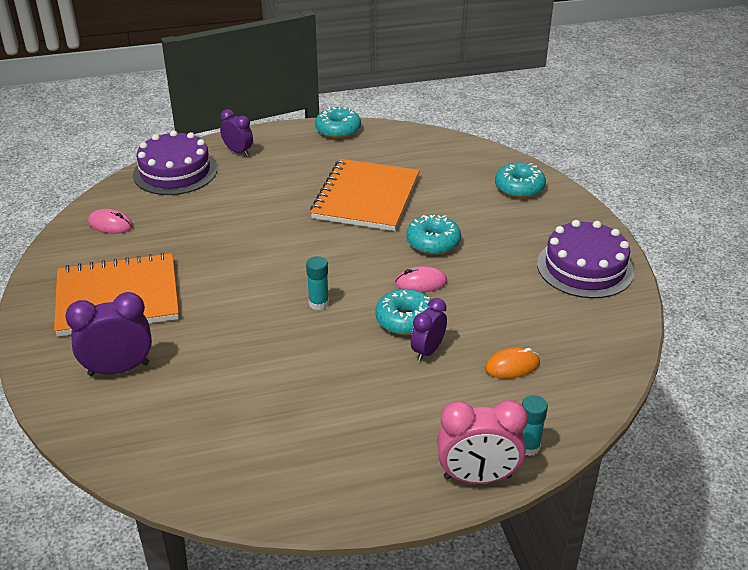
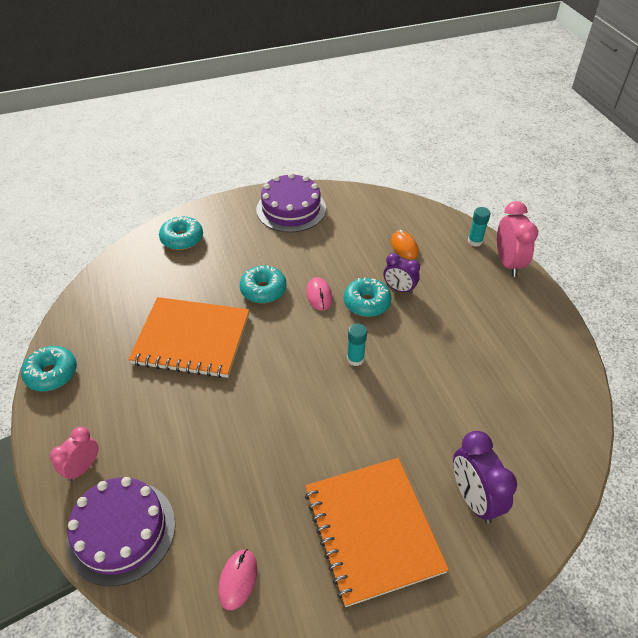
camera: 95 degrees left, 10 degrees up
purple clock [220,109,253,156] -> pink clock [50,427,99,481]

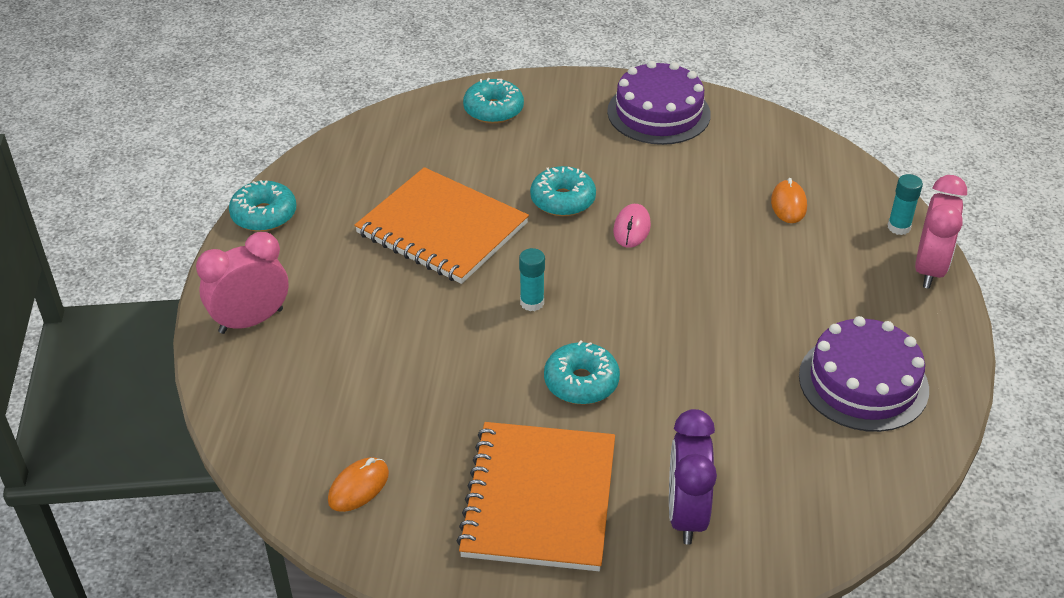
camera: 25 degrees right, 5 degrees down
pink clock [50,427,99,481] -> pink clock [196,232,289,334], size x1.56
purple cake [67,477,175,586] -> purple cake moved to [799,316,929,432]
pink mouse [218,549,257,610] -> orange mouse [328,457,389,512]
turquoise donut [344,277,391,317] -> turquoise donut moved to [544,340,620,404]
turquoise glue stick [347,324,367,366] -> turquoise glue stick moved to [519,248,545,311]
purple clock [384,253,420,294] -> none

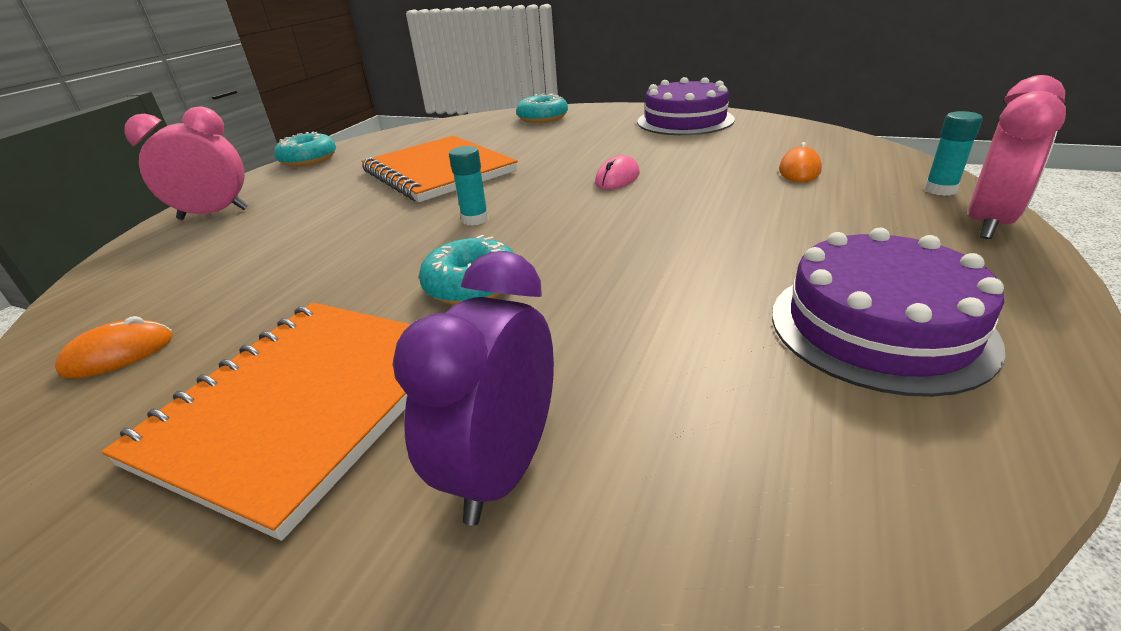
camera: 20 degrees right, 10 degrees down
turquoise donut [530,166,596,216] -> none

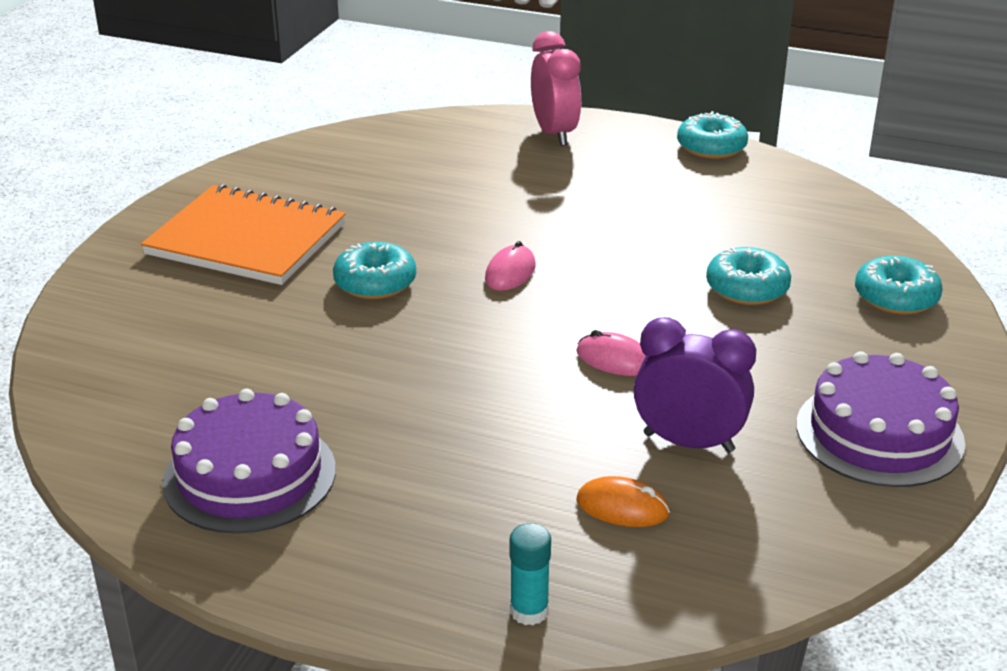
camera: 85 degrees right, 0 degrees up
orange mouse [55,316,173,378] -> none
orange notebook [362,136,518,202] -> none
purple clock [393,251,554,526] -> purple clock moved to [634,317,756,453]
turquoise glue stick [449,146,489,226] -> pink mouse [485,241,536,291]
pink clock [969,75,1066,239] -> none
none -> turquoise donut [706,247,791,305]

